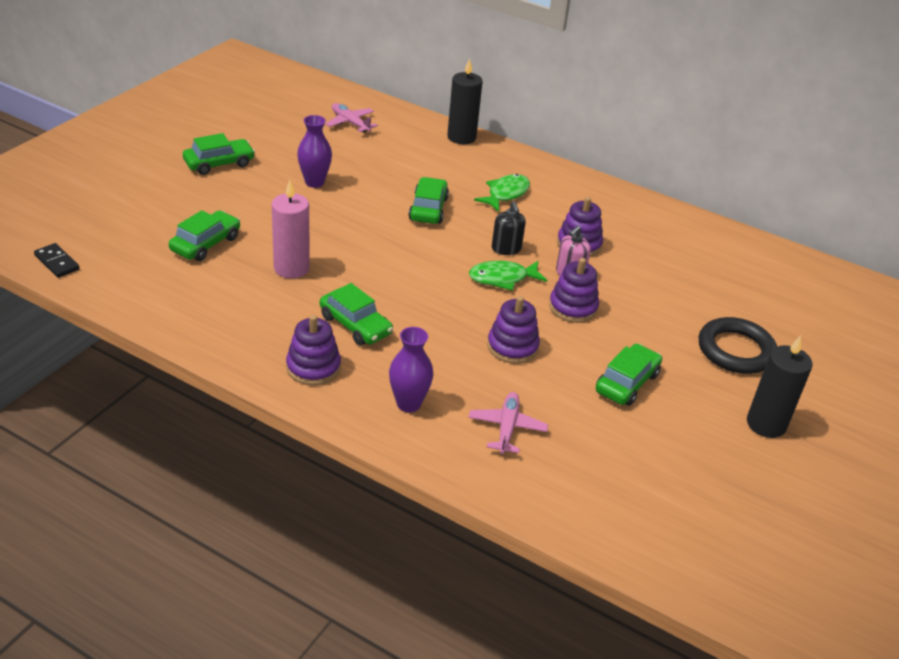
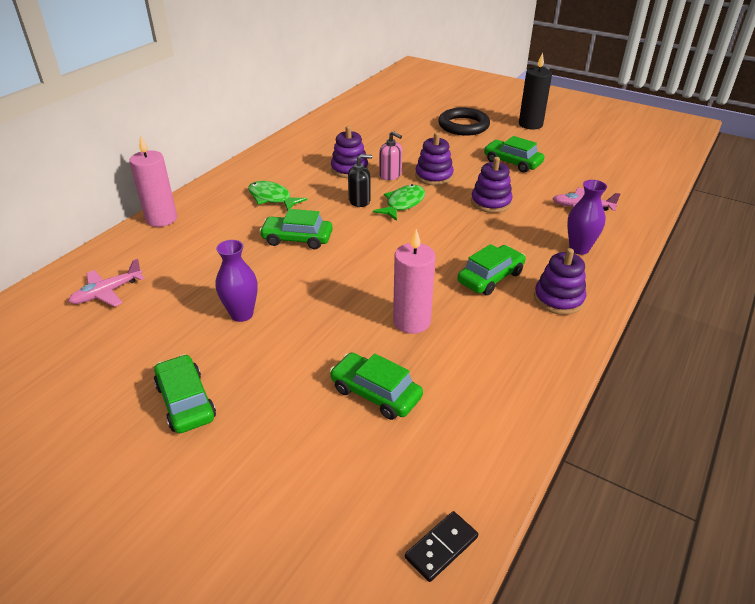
camera: 85 degrees left, 0 degrees up
black candle [447,58,482,144] -> pink candle [129,135,177,227]
green fish [469,261,547,291] -> green fish turned 135 degrees counterclockwise [373,184,425,221]

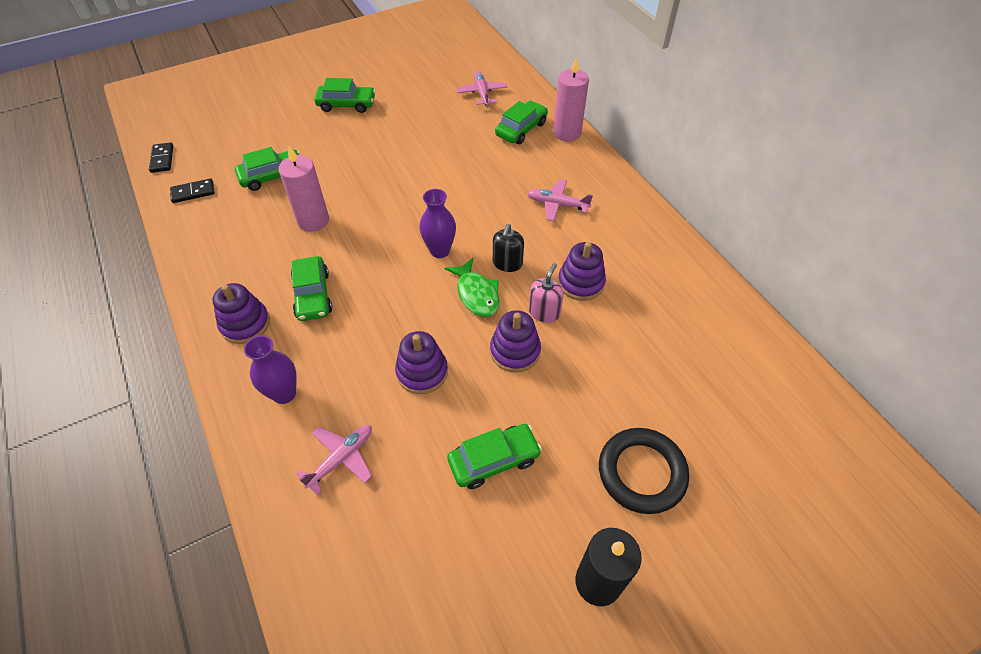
camera: 120 degrees right, 15 degrees up
purple vase [216,240,258,322] -> purple vase moved to [419,189,456,258]
green fish [248,181,307,210] -> pink plane [527,179,593,221]
green car [259,209,333,249] -> green car moved to [495,101,548,144]
pink soap dispenser [379,131,402,180] -> pink soap dispenser turned 135 degrees clockwise [529,263,564,323]
none -> black domino [170,178,214,203]

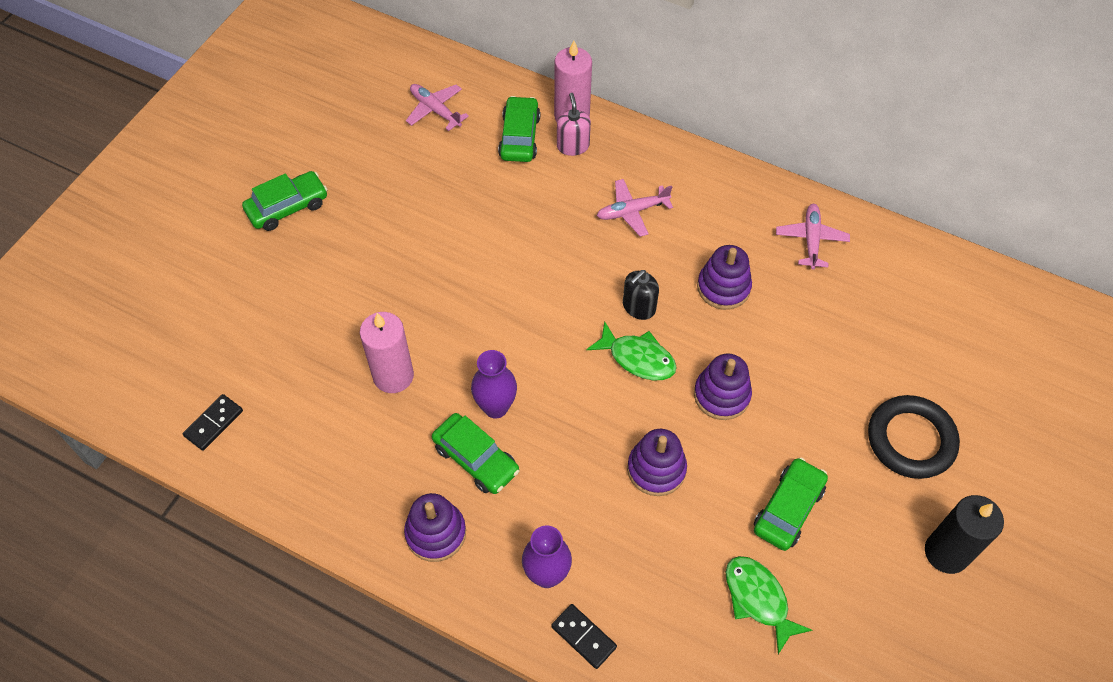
camera: 35 degrees left, 5 degrees up
black domino [149,142,173,173] -> black domino moved to [551,604,617,669]
green car [235,147,300,191] -> none
pink plane [297,425,372,495] -> pink plane moved to [776,204,850,270]
purple vase [419,189,456,258] -> purple vase moved to [471,350,517,418]
black soap dispenser [493,224,524,272] -> black soap dispenser turned 60 degrees clockwise [623,270,659,320]
pink soap dispenser [529,263,564,323] -> pink soap dispenser moved to [557,93,591,156]
none -> green fish [726,556,812,654]

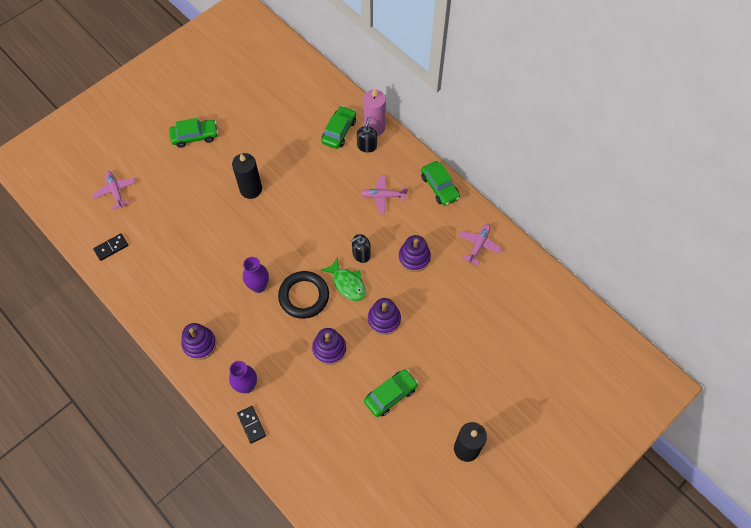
camera: 20 degrees right, 5 degrees up
pink candle [360,312,414,393] -> none
pink plane [406,84,469,131] -> pink plane moved to [92,171,136,209]
green car [432,413,519,494] -> green car moved to [421,161,460,206]
pink soap dispenser [557,93,591,156] -> black soap dispenser [357,117,377,153]
green fish [726,556,812,654] -> none
black ring [868,395,960,479] -> black ring moved to [278,271,329,319]
none -> black candle [232,153,262,199]

